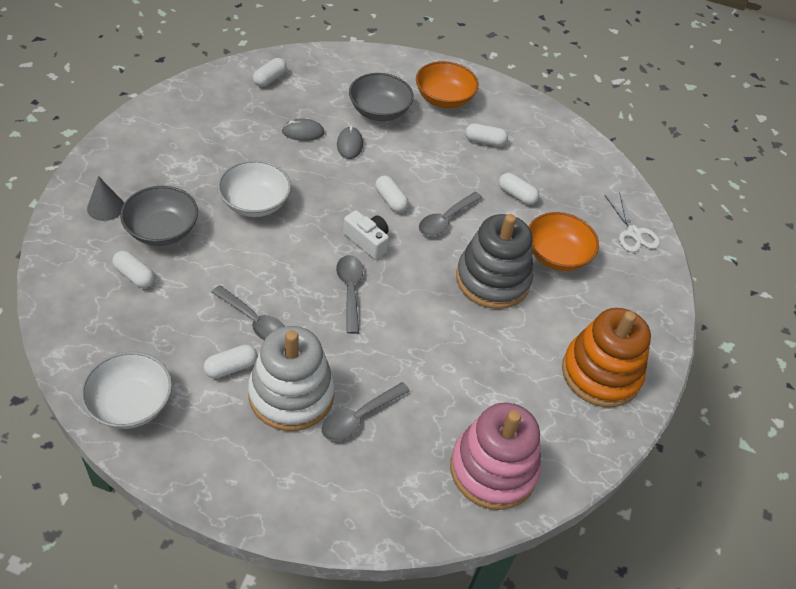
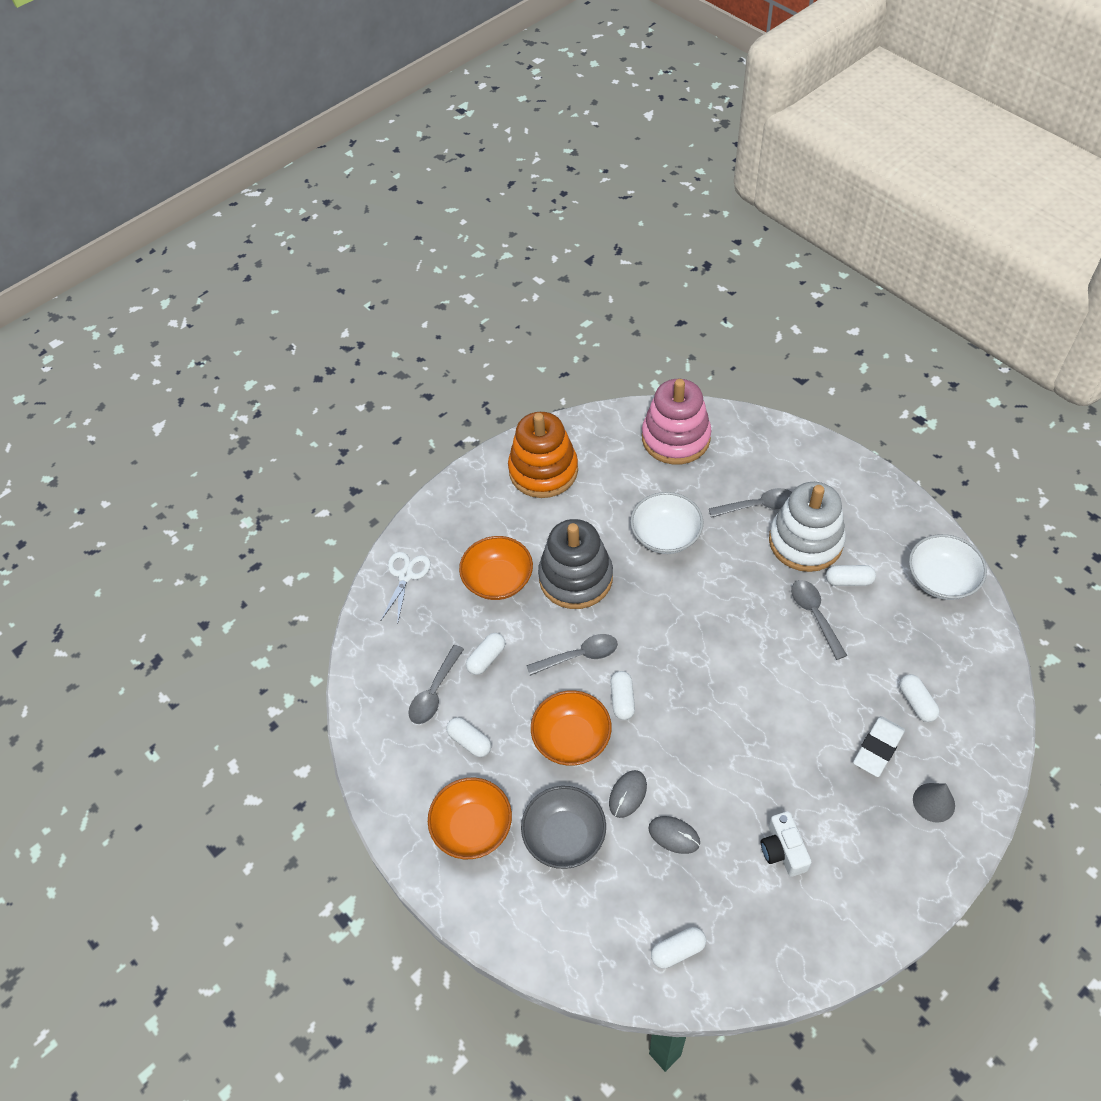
camera: 140 degrees left, 5 degrees up
grey bowl [120,186,198,246] -> white eraser [853,716,905,777]
white bowl [217,160,291,217] -> white bowl moved to [630,492,703,554]
grey spoon [336,255,363,334] -> grey spoon moved to [408,645,464,724]
white camera [343,210,389,260] -> white camera moved to [761,811,812,877]
white capsule [499,173,539,205] -> white capsule turned 60 degrees clockwise [466,633,505,675]
none -> orange bowl [531,690,612,766]

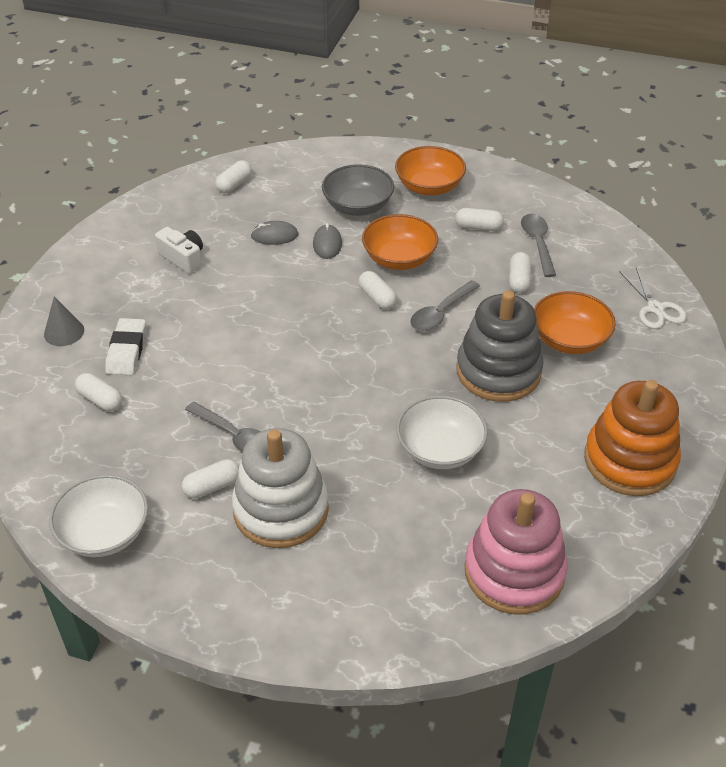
camera: 145 degrees right, 10 degrees down
grey spoon [709,488,792,518] -> none

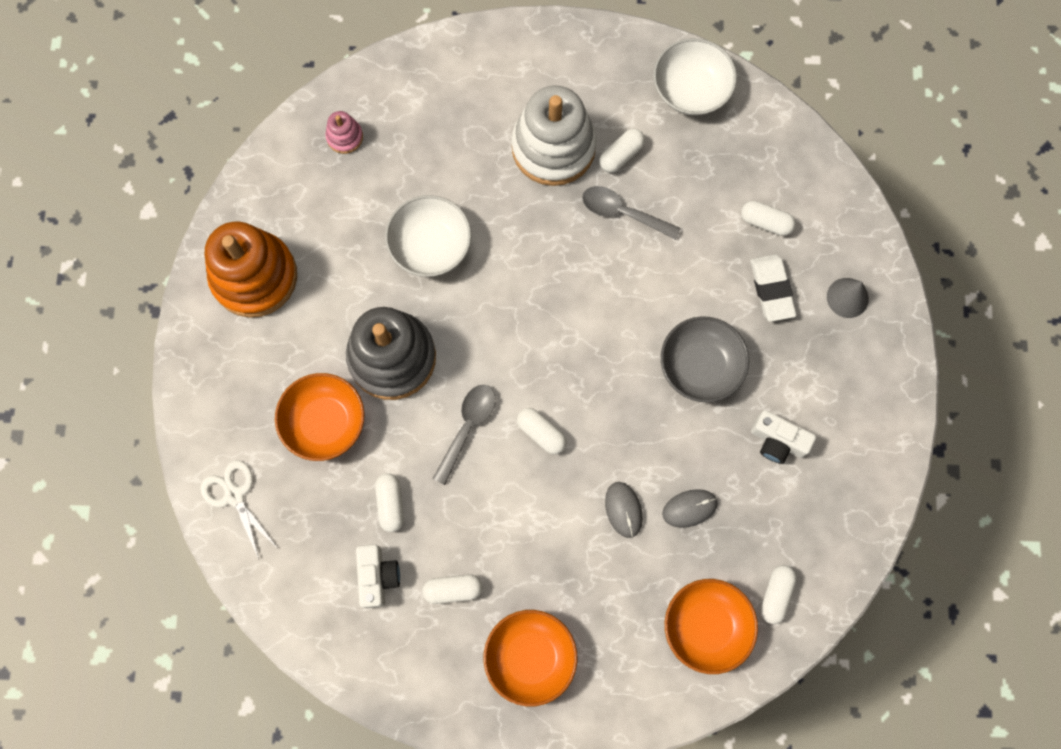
camera: 165 degrees right, 30 degrees up
grey bowl [322,164,394,216] -> grey bowl moved to [661,316,749,402]
orange bowl [362,214,438,270] -> orange bowl moved to [665,579,758,674]
pink stacking toy [464,489,568,615] -> pink stacking toy [325,111,363,154], size x0.44
grey spoon [521,214,556,277] -> white camera [356,544,400,608]

